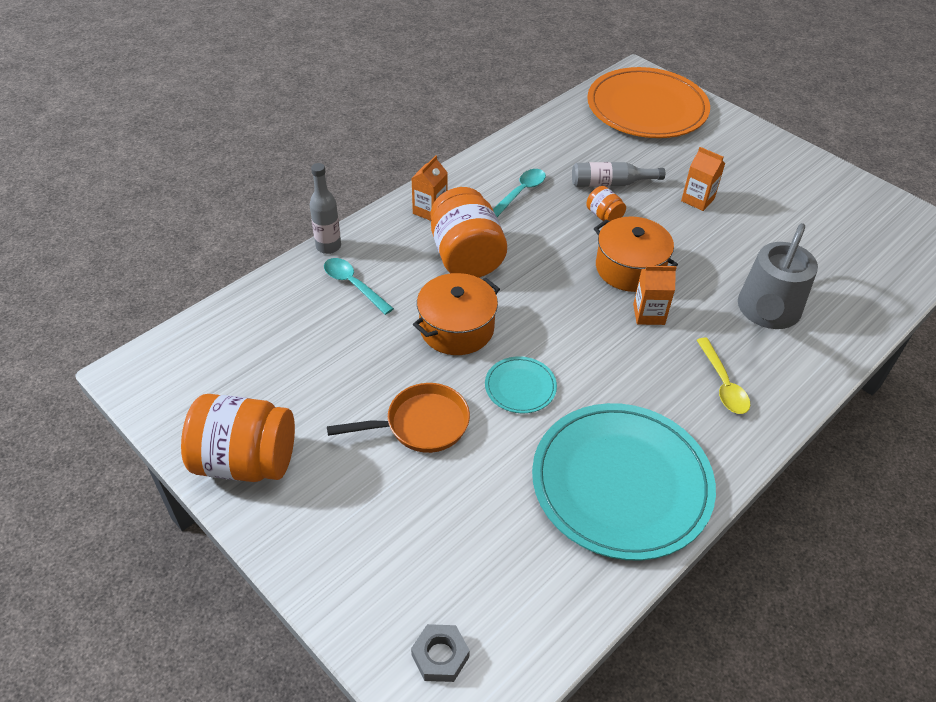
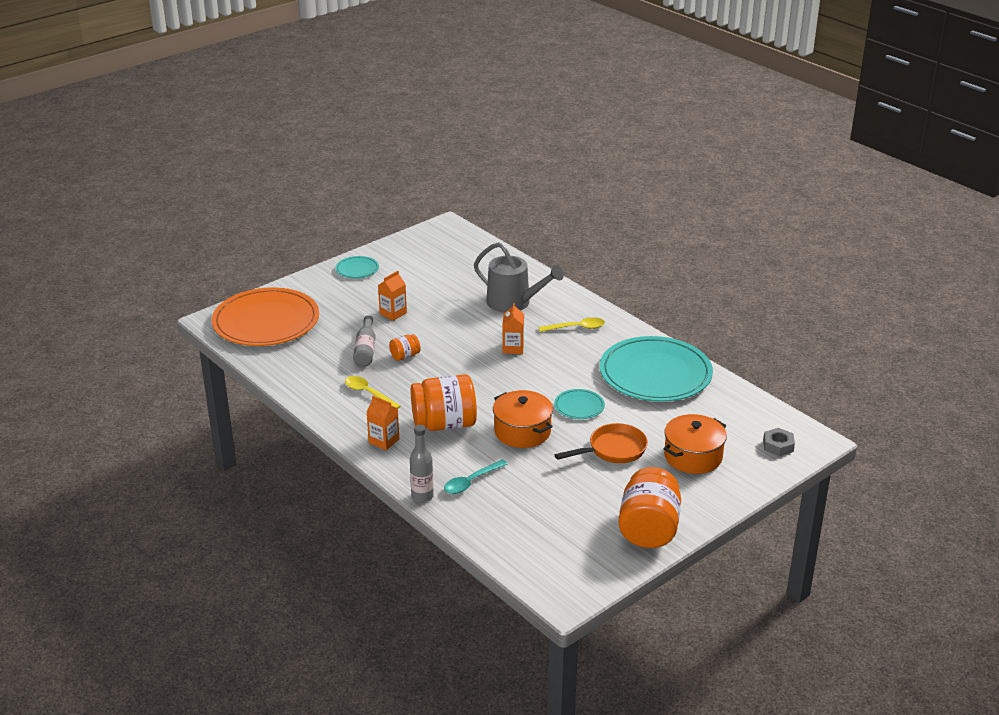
camera: 85 degrees left, 15 degrees down
orange pan [327,383,470,453] -> orange pan turned 75 degrees clockwise [555,423,648,463]
turquoise spoon [493,169,546,217] -> yellow spoon [345,376,401,409]
orange pot [594,216,678,292] -> orange pot moved to [663,414,727,474]
none -> turquoise plate [335,256,379,279]

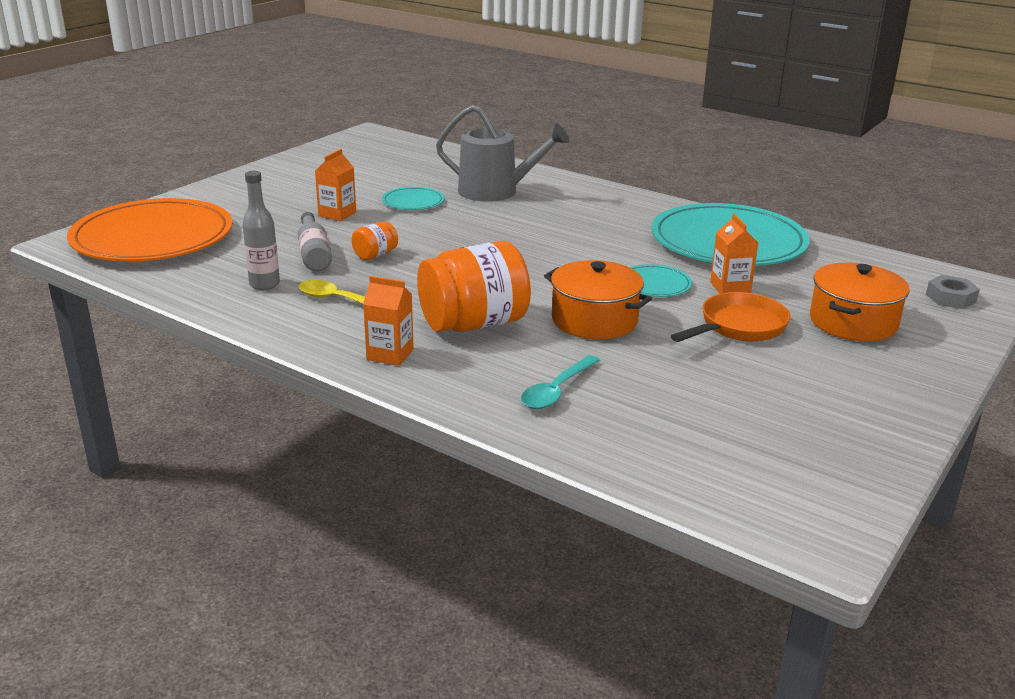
camera: 15 degrees left, 5 degrees down
turquoise plate [335,256,379,279] -> turquoise plate moved to [382,187,444,210]
grey bottle [410,425,434,503] -> grey bottle moved to [242,171,280,290]
orange carton [503,303,524,354] -> orange carton moved to [710,214,758,294]
yellow spoon [539,317,605,332] -> none
orange jar [618,467,681,548] -> none

